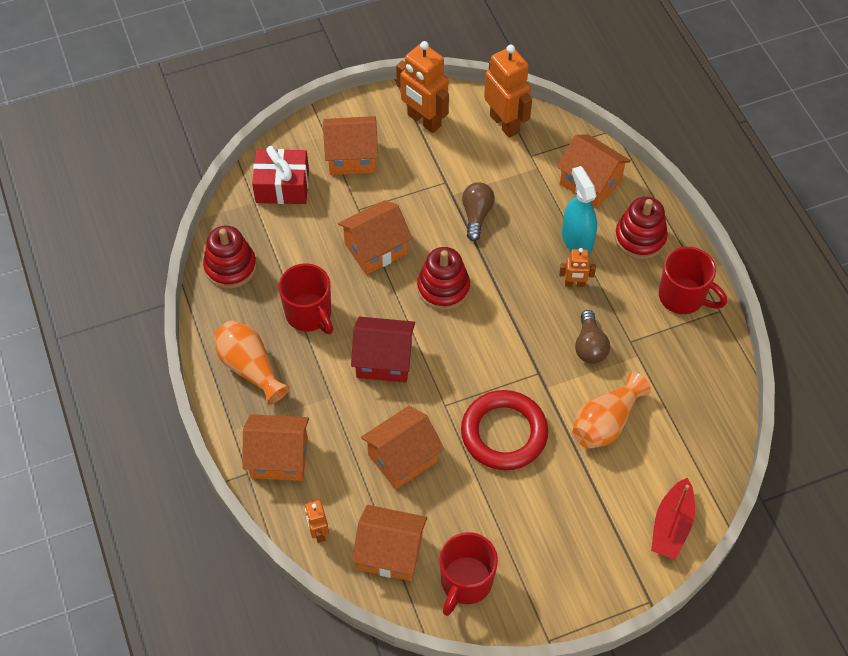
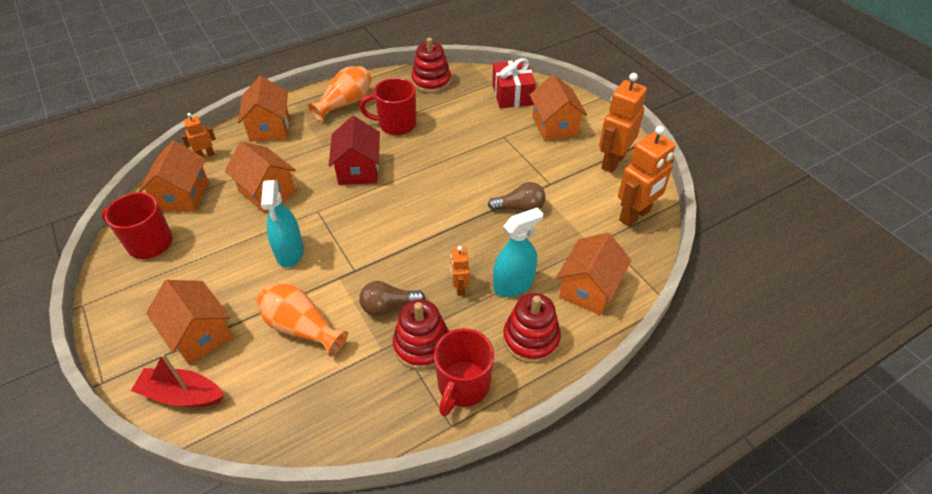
camera: 80 degrees right, 10 degrees down
red mug [278,263,333,334] -> red mug turned 45 degrees clockwise [360,78,416,135]
orange house [338,200,412,275] -> orange house moved to [146,280,233,365]
red stacking toy [417,247,470,310] -> red stacking toy moved to [393,299,449,370]
red ring [461,390,548,470] -> turquoise spray bottle [261,180,304,268]

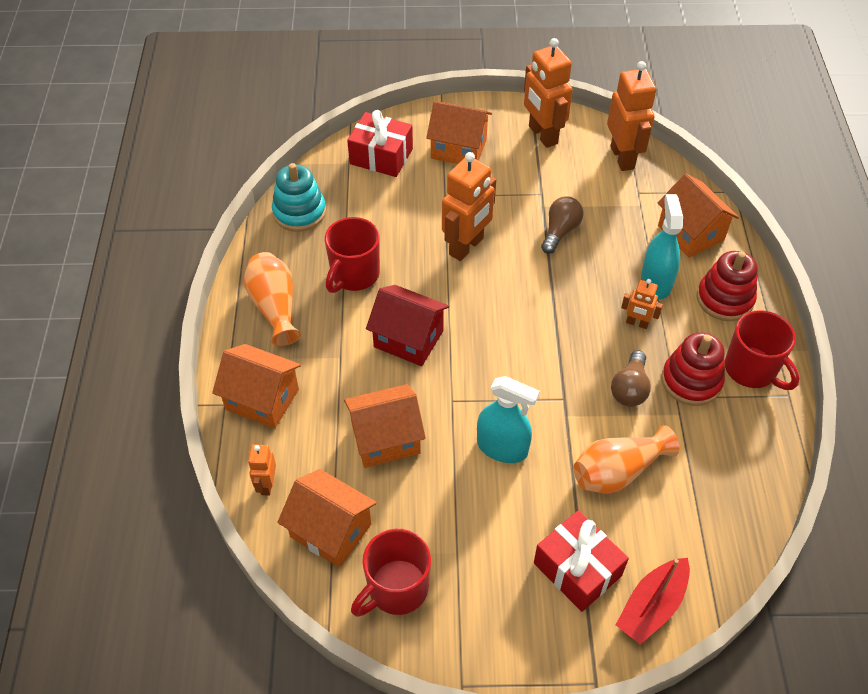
camera: 60 degrees left, 5 degrees up
orange house [146,280,233,365] -> red gift [534,510,629,612]
red stacking toy [411,38,451,93] -> turquoise stacking toy [272,163,326,232]
none -> orange robot [442,152,496,261]

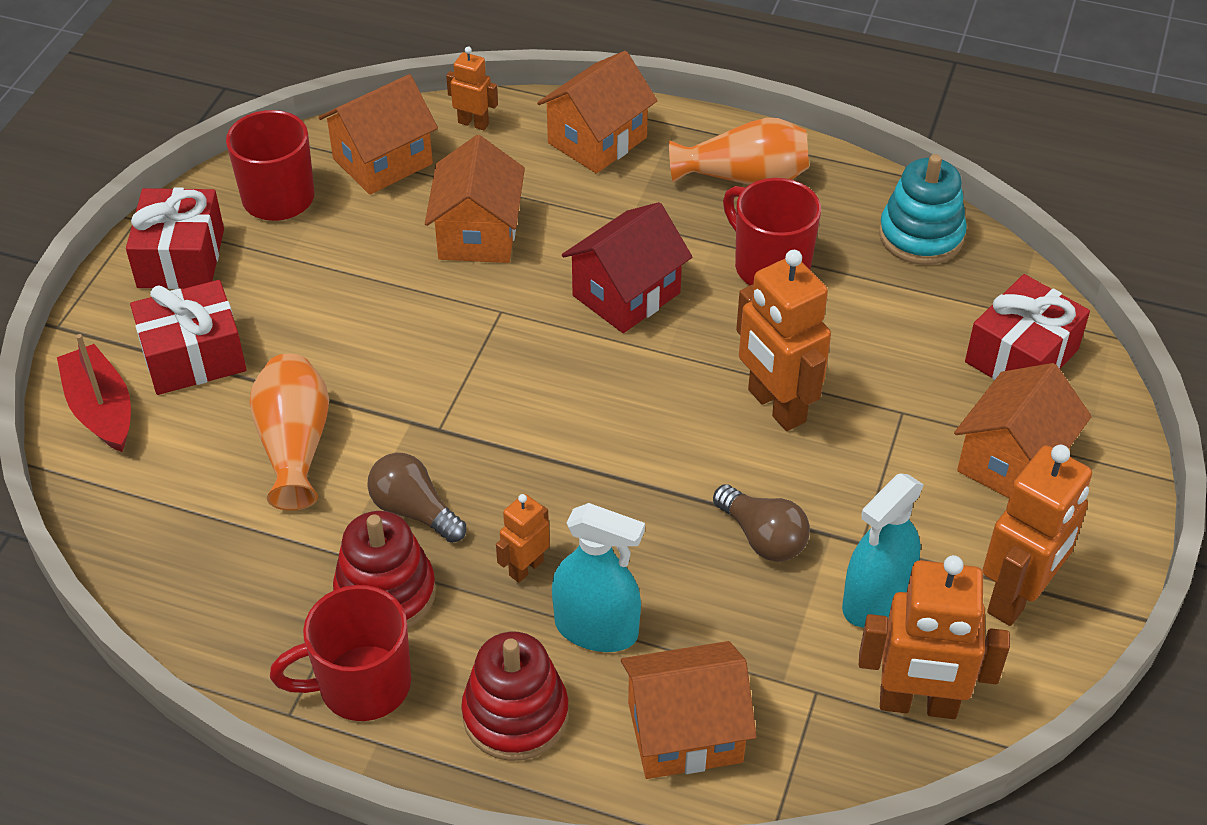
camera: 110 degrees right, 5 degrees down
turquoise spray bottle [477,376,540,463] -> turquoise spray bottle moved to [842,473,924,627]
orange robot [524,38,573,148] -> orange robot turned 135 degrees clockwise [983,445,1092,626]
none -> red gift [126,187,224,289]

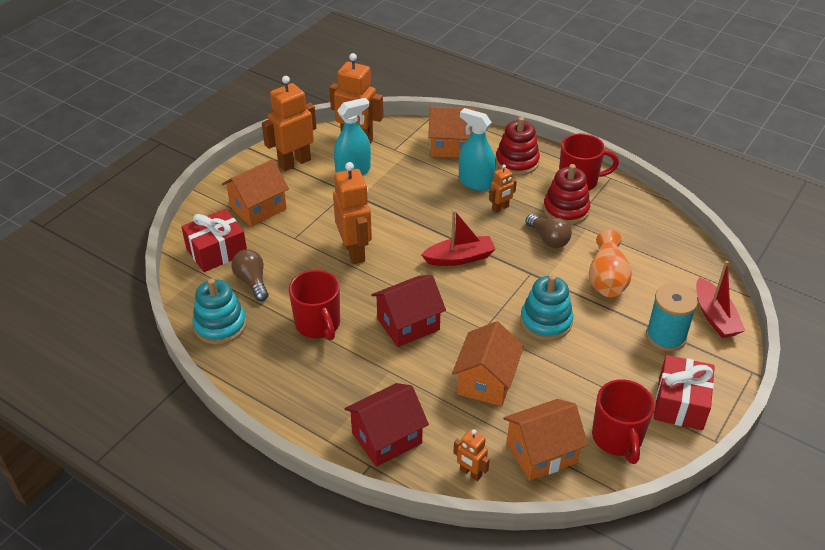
camera: 165 degrees left, 5 degrees down
red gift [130,280,247,395] -> turquoise spool [646,283,698,352]
orange house [537,51,658,174] -> red house [344,383,429,467]
orange vase [669,118,809,185] -> none
brown light bulb [713,484,810,562] -> brown light bulb moved to [231,249,268,301]
none -> red boat [421,210,496,266]
none -> turquoise stacking toy [520,275,573,341]

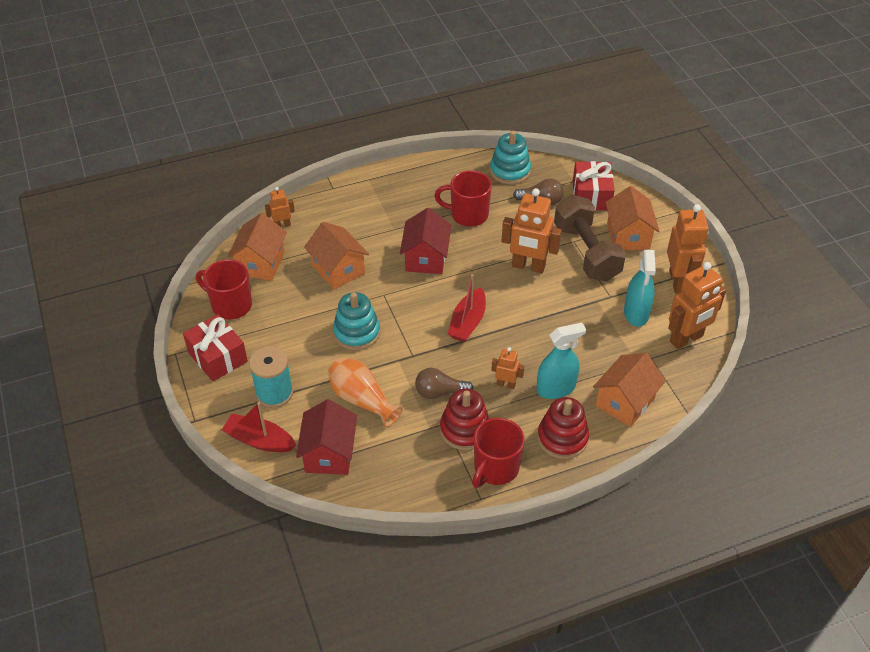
camera: 125 degrees right, 5 degrees up
red house [344,383,429,467] -> red house moved to [296,399,357,475]
orange robot [489,164,517,213] -> orange robot turned 105 degrees clockwise [491,347,524,389]
none -> brown dumbbell [554,195,626,281]

